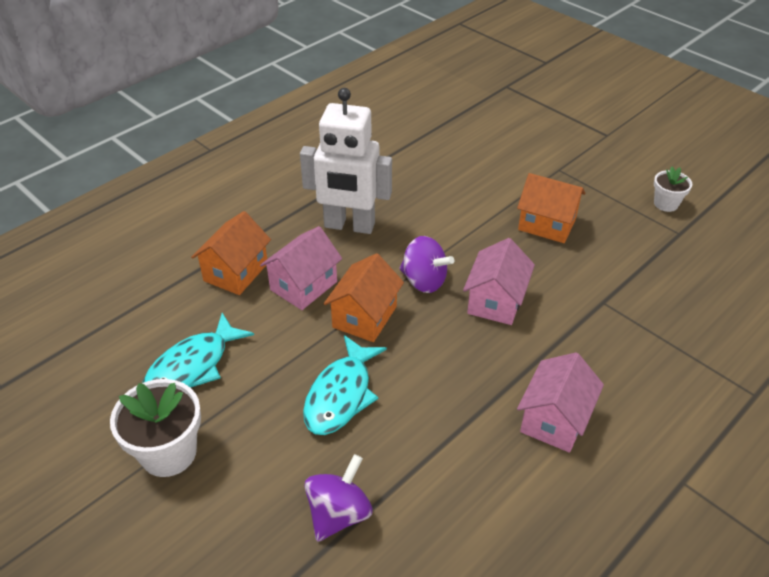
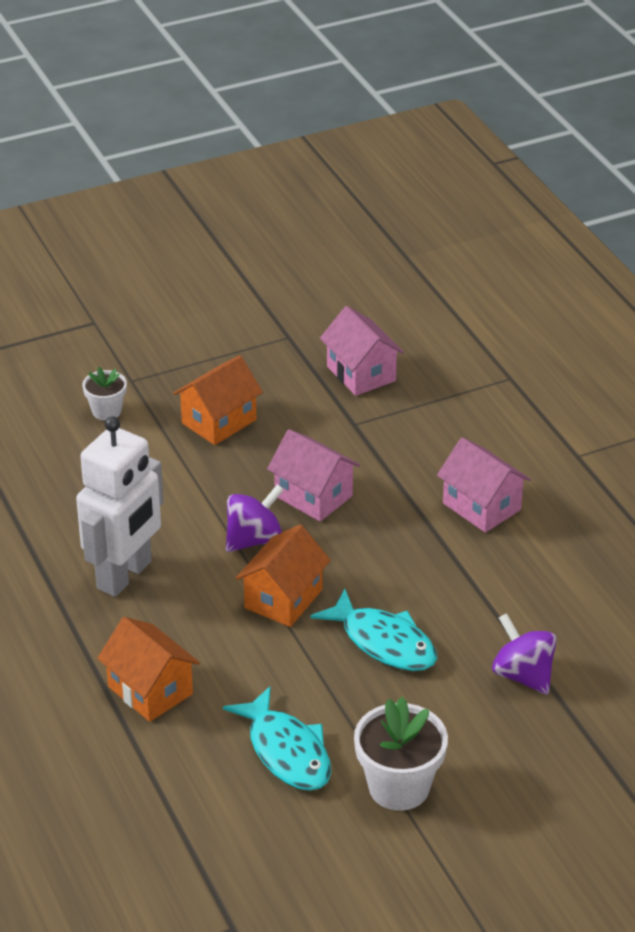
camera: 70 degrees left, 5 degrees down
pink house [260,226,342,310] -> pink house moved to [320,306,404,396]
orange house [324,253,404,342] -> orange house turned 75 degrees clockwise [235,525,331,627]
white flower pot [654,167,692,212] -> white flower pot moved to [82,367,127,421]

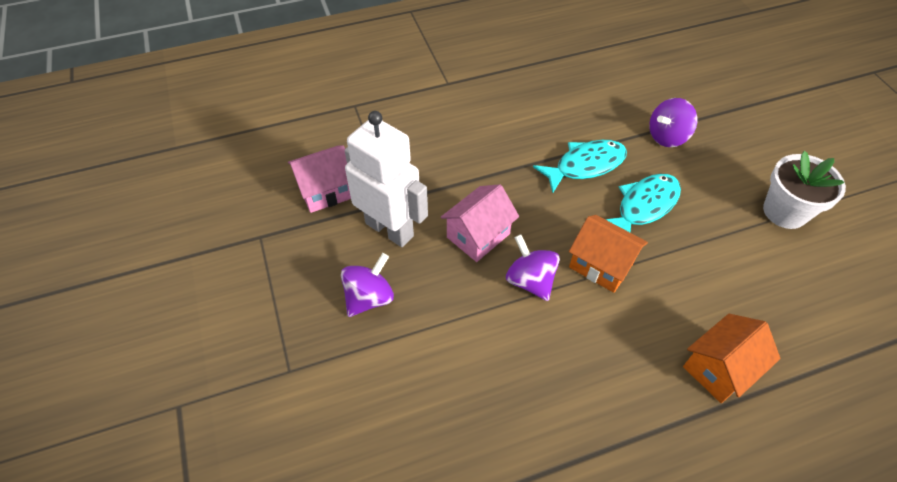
camera: 85 degrees left, 15 degrees up
white robot [76,416,164,597] -> white robot moved to [345,111,428,247]
white flower pot [82,367,127,421] -> none
orange house [173,355,263,445] -> purple spinning top [341,253,394,317]
turquoise fish [223,686,331,791] -> turquoise fish moved to [533,140,627,193]
pink house [437,437,531,533] -> none

